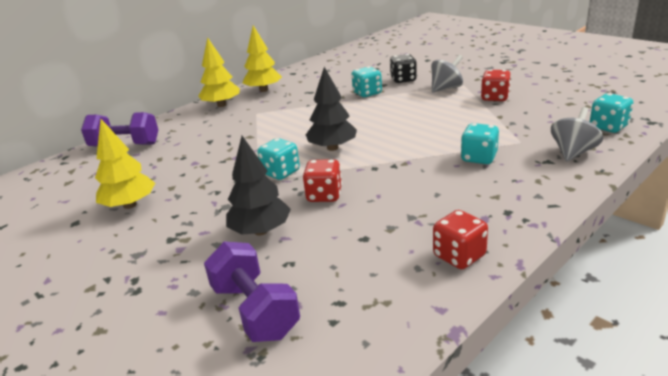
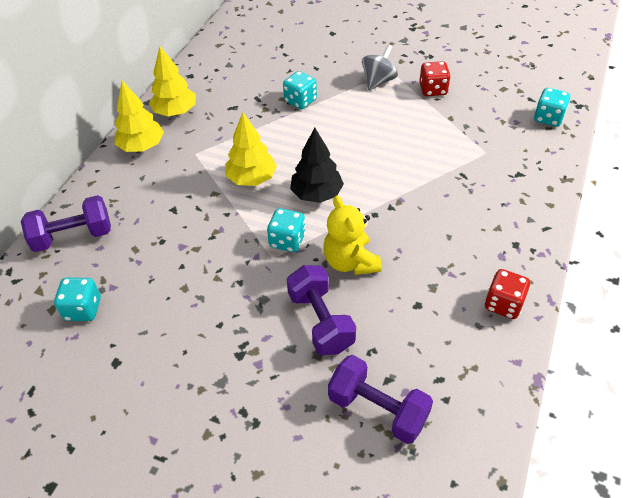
camera: 25 degrees left, 20 degrees up
yellow tree [95,119,155,209] -> yellow tree moved to [225,113,277,186]
black tree [226,136,291,235] -> purple dumbbell [287,265,356,355]
red dice [303,159,342,202] -> yellow teddy bear [323,196,381,275]
black dice [390,54,417,83] -> none
turquoise dice [461,123,499,164] -> turquoise dice moved to [54,278,101,321]
grey spinning top [551,107,603,162] -> none

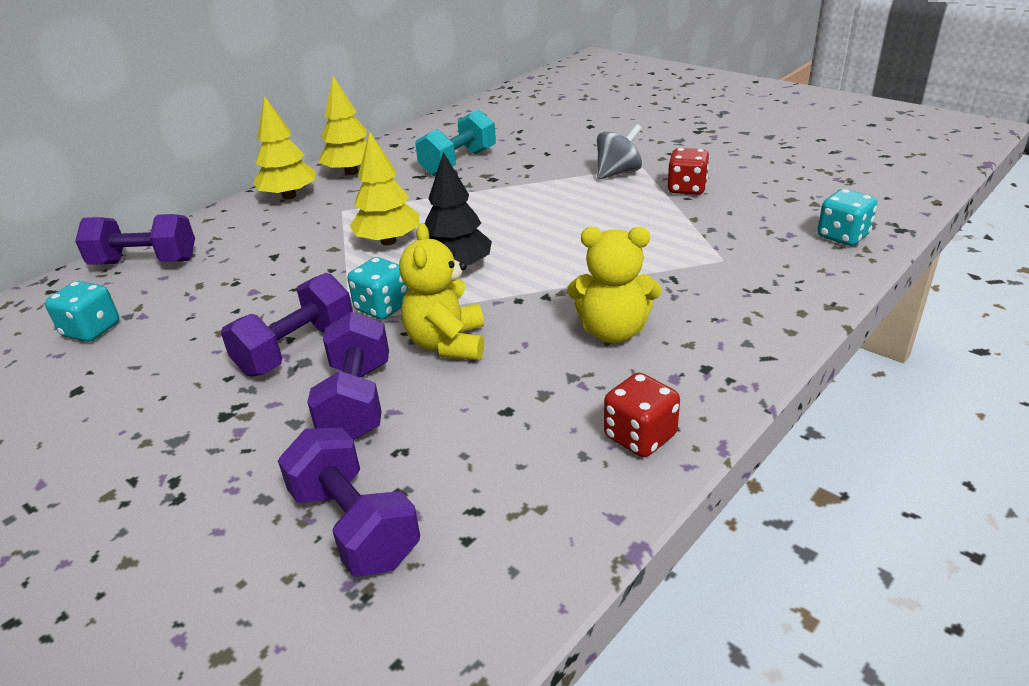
camera: 20 degrees right, 15 degrees down
turquoise dice [283,71,317,109] -> none
none -> purple dumbbell [221,273,353,377]
none -> turquoise dumbbell [415,109,496,176]
none -> yellow teddy bear [567,227,661,343]

